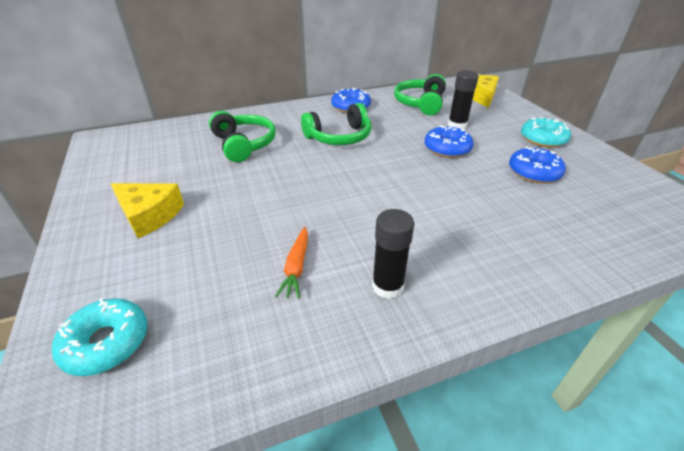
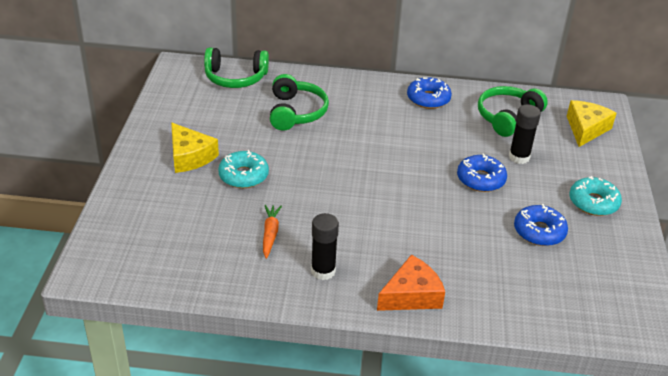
camera: 25 degrees right, 0 degrees up
turquoise donut [52,298,148,376] -> turquoise donut moved to [218,150,269,188]
orange carrot [275,227,308,299] -> orange carrot turned 150 degrees clockwise [263,205,282,259]
green headphones [301,103,372,145] -> green headphones moved to [204,47,269,88]
none -> orange cheese [377,255,445,311]

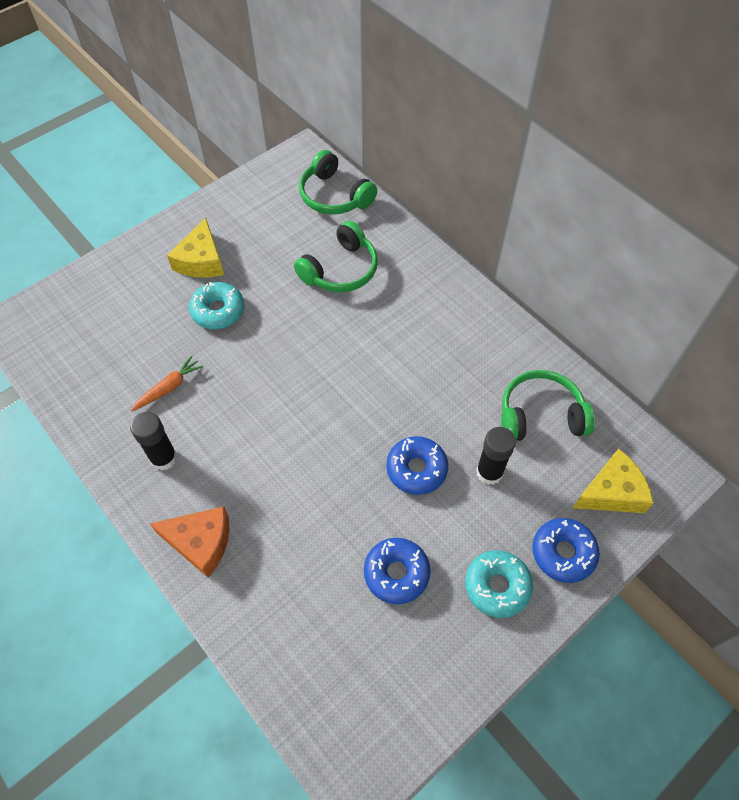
camera: 45 degrees right, 20 degrees up
blue donut [407,77,452,109] -> blue donut moved to [533,518,600,583]

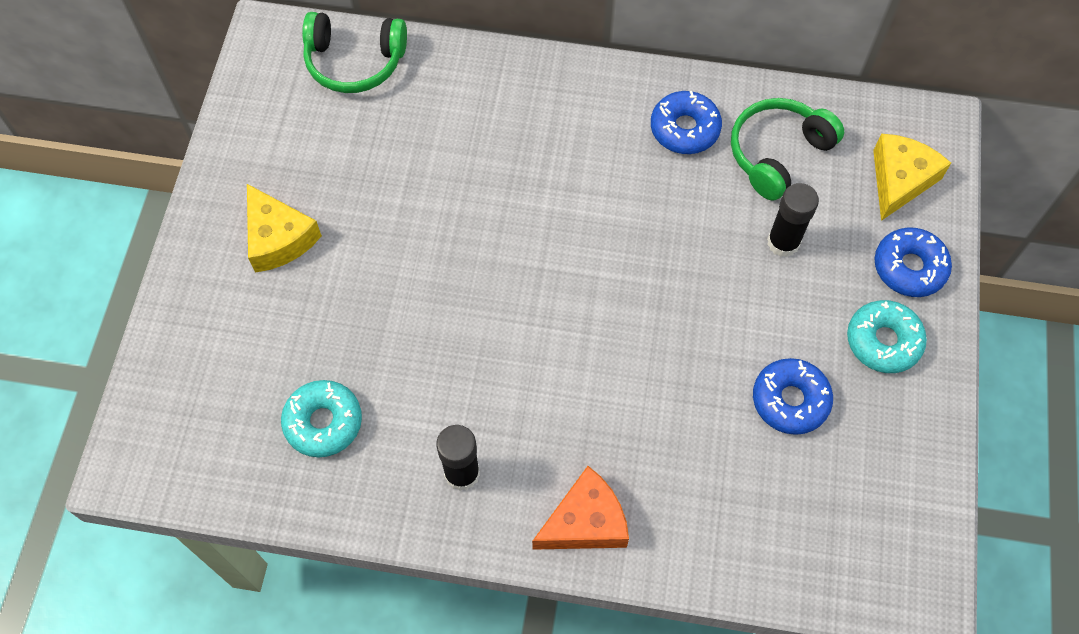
camera: 40 degrees left, 5 degrees up
orange carrot [131,356,203,412] -> none
turquoise donut [189,282,244,329] -> turquoise donut moved to [281,380,362,457]
green headphones [294,221,378,292] -> none
blue donut [386,436,448,495] -> blue donut moved to [651,91,722,154]

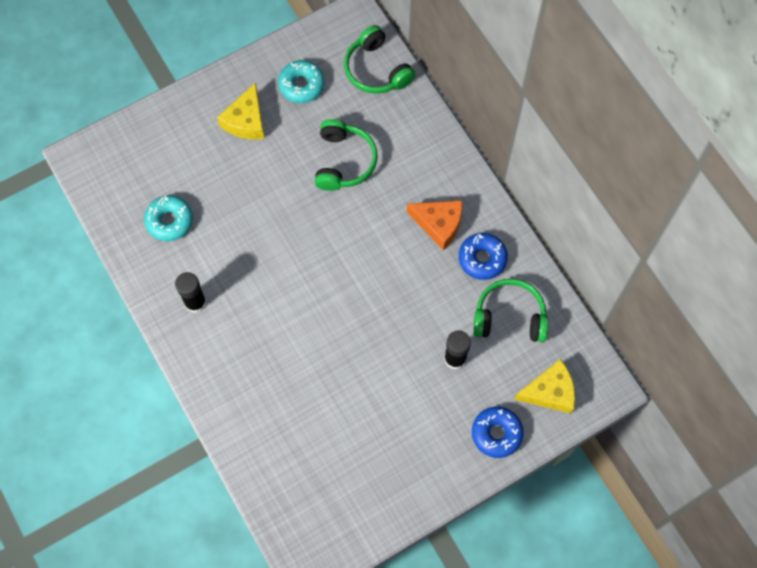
camera: 50 degrees right, 5 degrees up
orange cheese [532,466,629,550] -> orange cheese moved to [407,200,462,250]
blue donut [753,358,833,435] -> none
turquoise donut [847,300,927,373] -> turquoise donut moved to [278,60,325,103]
none -> green headphones [315,119,378,191]

